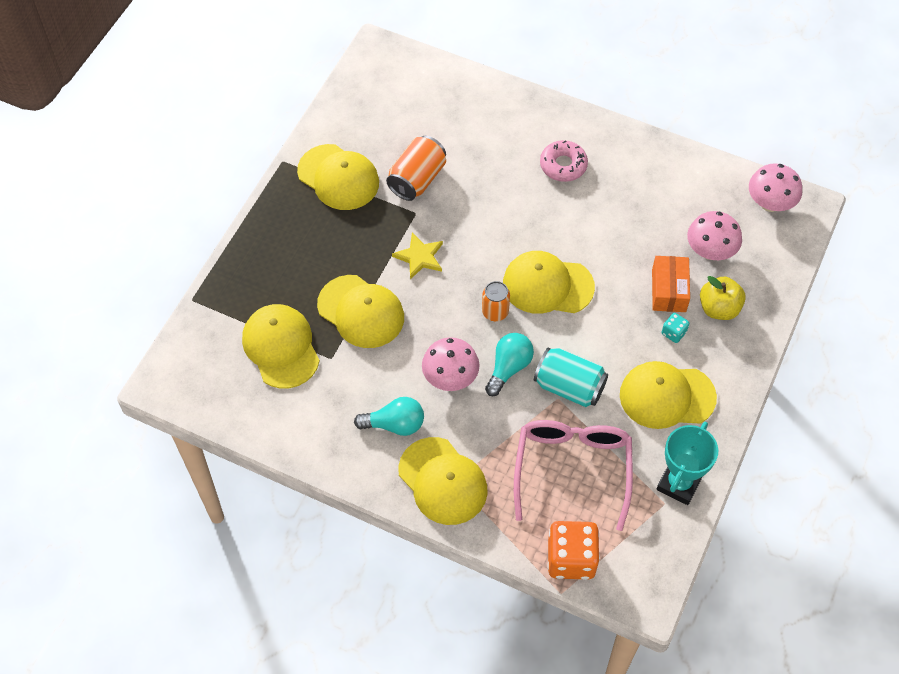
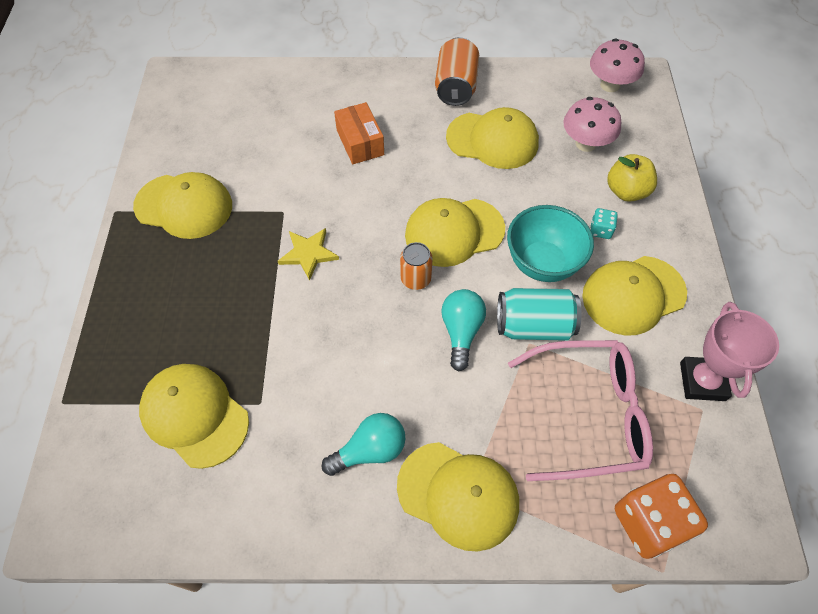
camera: 25 degrees left, 0 degrees up
yellow cap [317,275,404,348] -> yellow cap moved to [446,107,539,169]
orange can [386,136,446,201] -> orange can moved to [435,37,479,106]
pink mushroom [422,337,479,391] -> none
pink glasses [514,420,633,531] -> pink glasses turned 105 degrees clockwise [508,340,653,481]
pink donut [540,140,588,182] -> none
orange box [652,256,690,312] -> orange box moved to [334,102,384,164]
turquoise trophy [657,422,718,505] -> pink trophy [680,302,779,401]
none -> turquoise bowl [507,205,594,282]

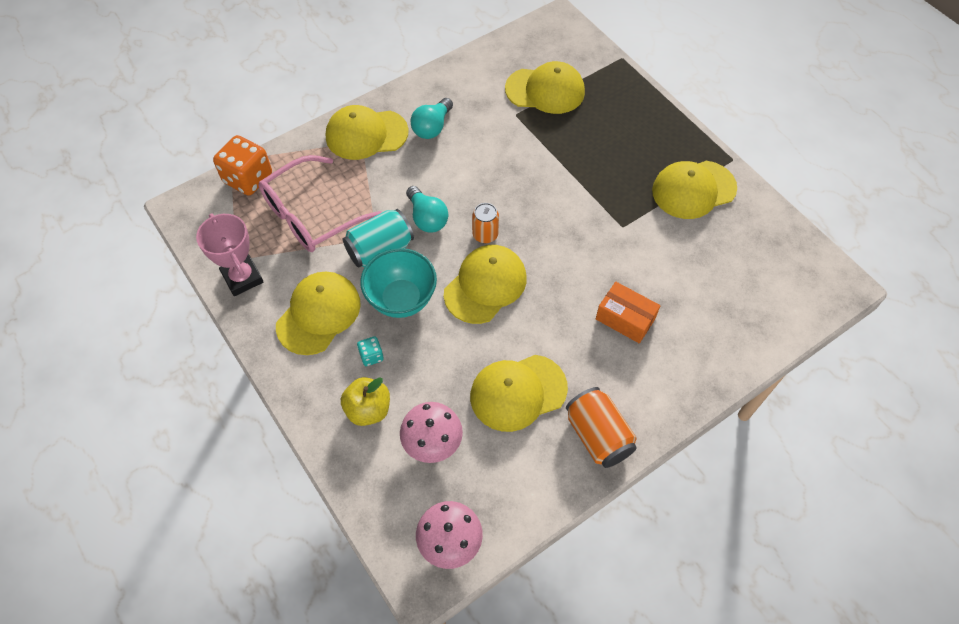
camera: 145 degrees right, 0 degrees up
yellow star [278,228,339,281] -> none

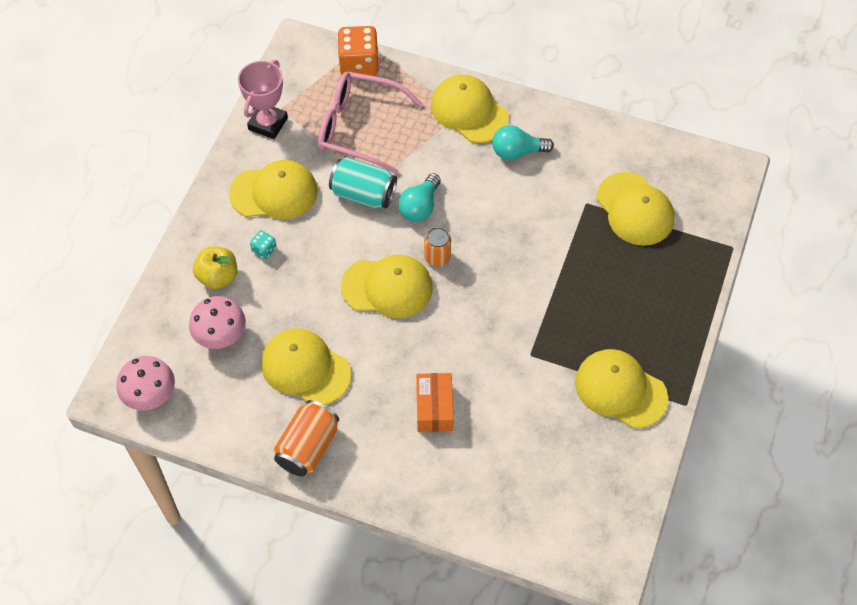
camera: 55 degrees right, 0 degrees up
turquoise bowl [360,248,437,318] -> none

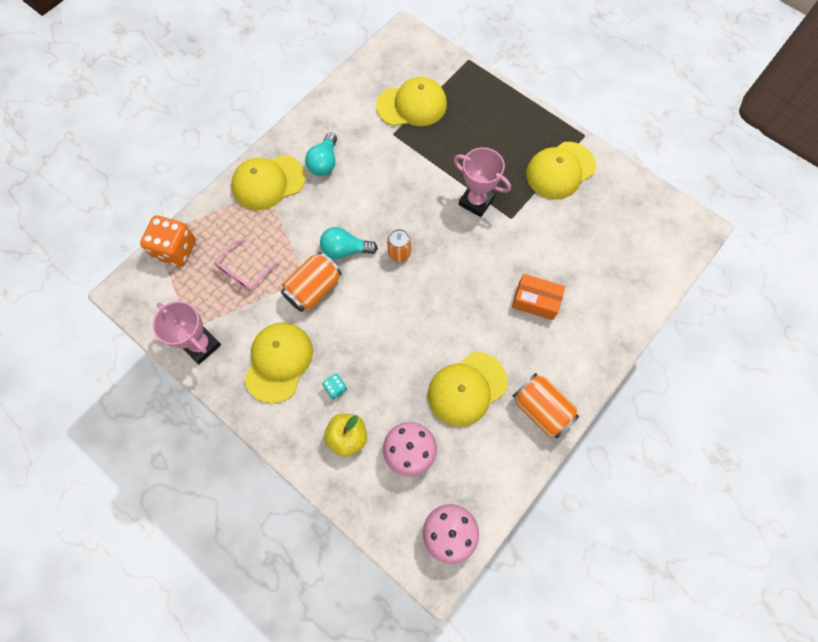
camera: 70 degrees left, 10 degrees up
pink glasses [318,72,423,174] -> pink glasses [214,239,278,291], size x0.55
turquoise can [329,157,397,209] -> orange can [281,252,342,312]
yellow cap [341,254,433,318] -> none
turquoise light bulb [398,173,441,222] -> turquoise light bulb turned 135 degrees clockwise [320,227,378,259]
none -> pink trophy [453,147,511,217]

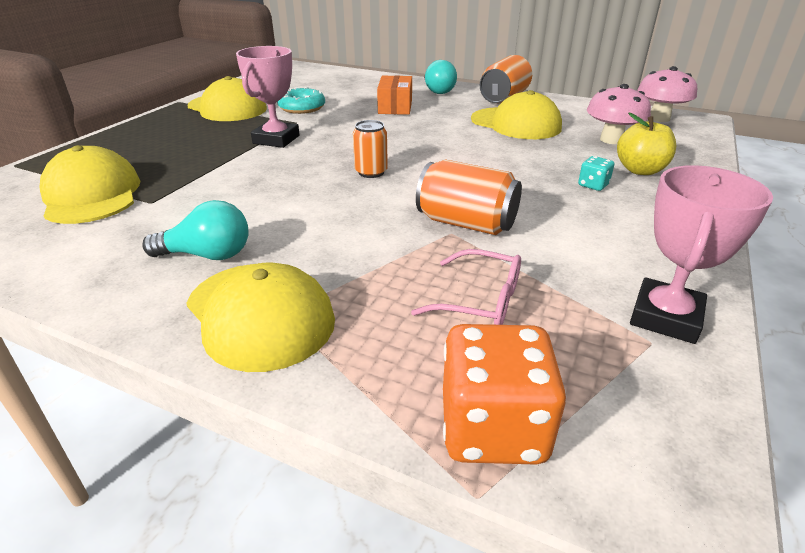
camera: 105 degrees left, 35 degrees down
yellow cap [244,322,313,403] -> none
turquoise light bulb [320,227,378,259] -> turquoise light bulb moved to [424,60,457,94]
none -> turquoise donut [277,87,325,114]

